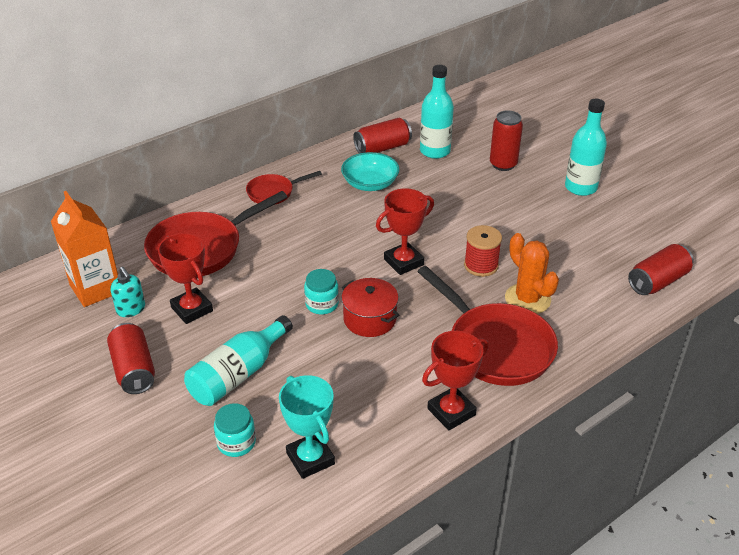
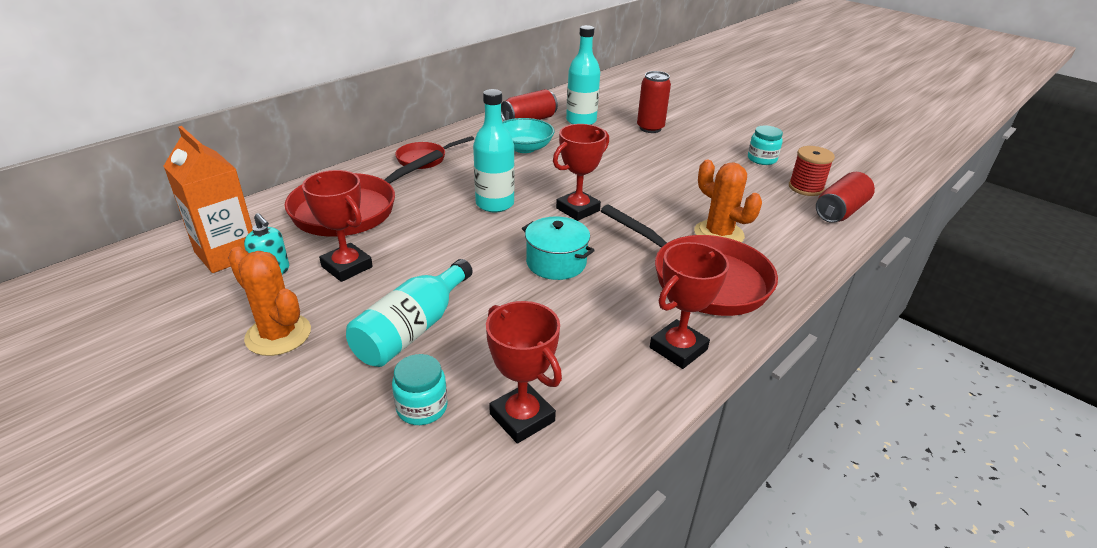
camera: 10 degrees left, 5 degrees down
red can [107,323,155,394] -> orange cactus [228,246,311,356]
turquoise trophy [279,375,335,479] -> red trophy [486,301,562,443]
turquoise jar [304,269,339,314] -> turquoise jar moved to [748,126,783,165]
red pot [341,278,399,337] -> turquoise pot [522,217,595,280]
red spool [464,225,502,277] -> red spool moved to [789,146,835,196]
turquoise bottle [565,99,607,196] -> turquoise bottle moved to [473,89,515,212]

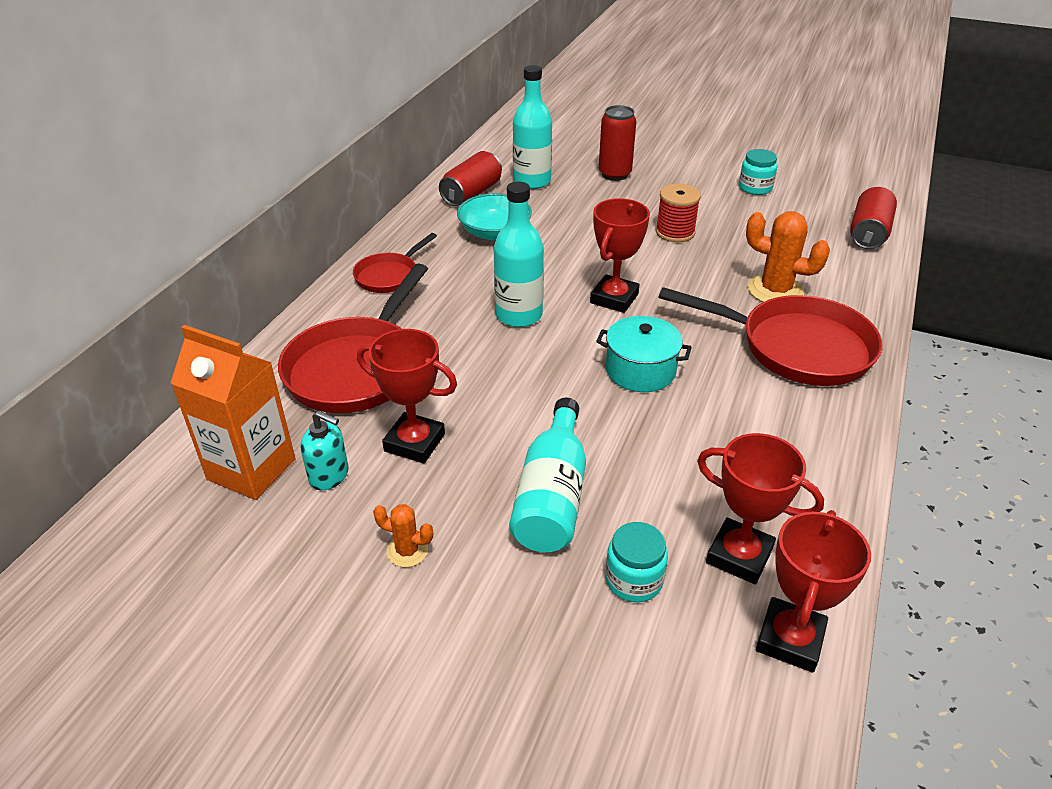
camera: 20 degrees left, 5 degrees up
orange cactus [228,246,311,356] -> orange cactus [373,504,433,567], size x0.53
red trophy [650,242,729,369] -> red trophy moved to [756,510,871,672]
red spool [789,146,835,196] -> red spool moved to [656,184,701,242]

